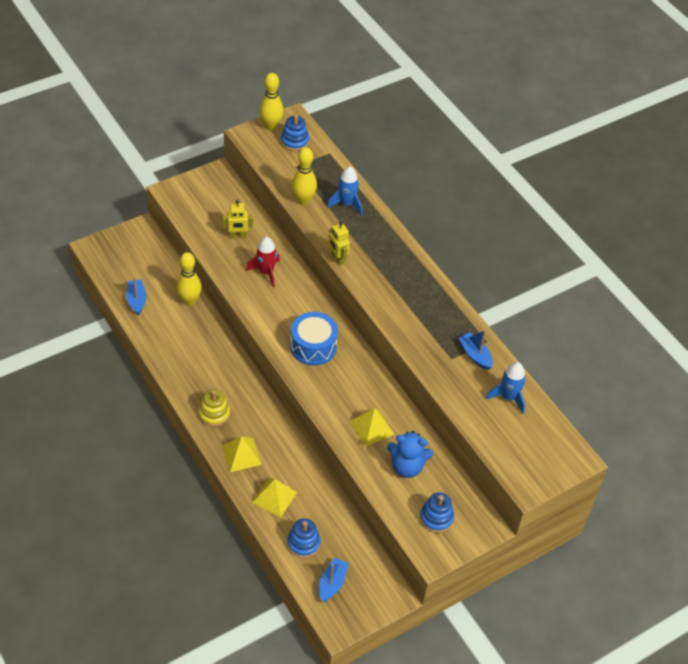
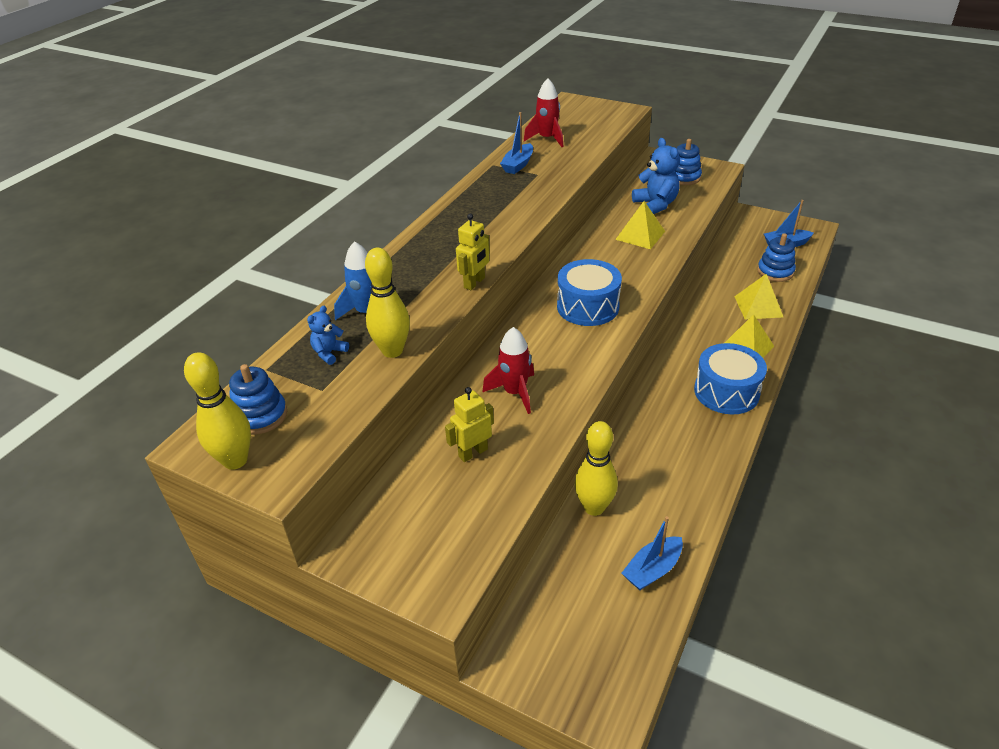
camera: 115 degrees left, 10 degrees down
yellow stacking toy [199,389,230,427] -> blue drum [694,343,767,414]
yellow robot [223,200,253,238] -> yellow robot turned 90 degrees counterclockwise [445,387,494,462]
blue rocket [486,362,526,414] -> red rocket [524,78,563,147]
none -> blue teddy bear [307,306,349,365]

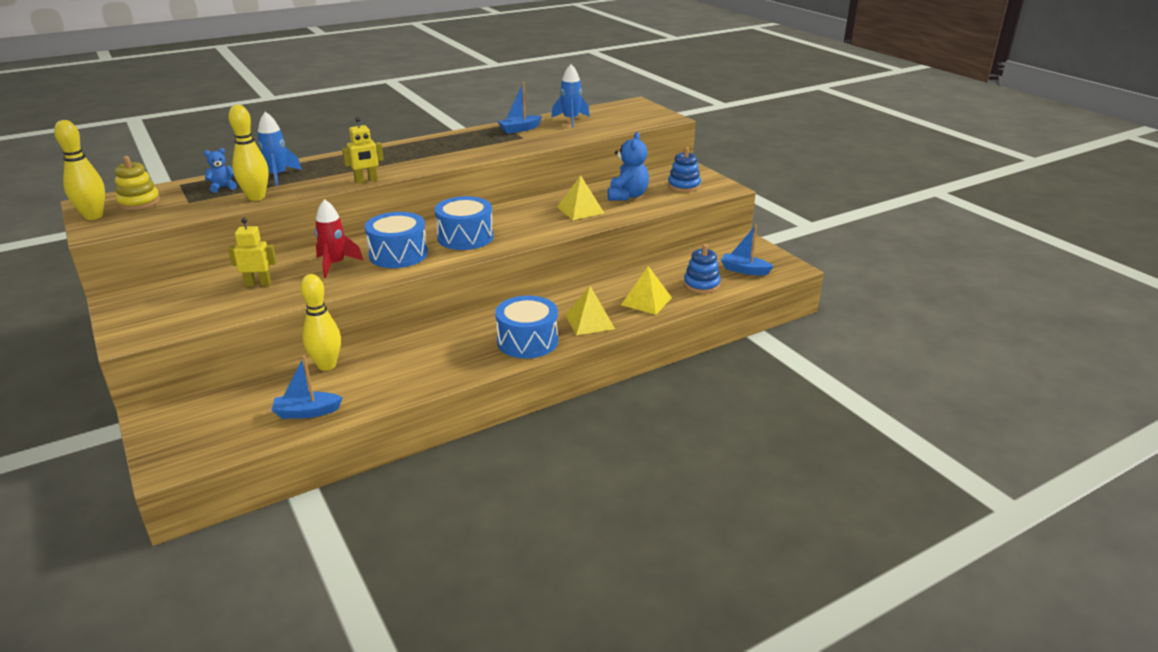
camera: 30 degrees right, 10 degrees down
blue stacking toy [229,364,287,435] -> yellow stacking toy [115,156,160,210]
red rocket [524,78,563,147] -> blue rocket [551,64,590,128]
none -> blue drum [365,212,428,268]

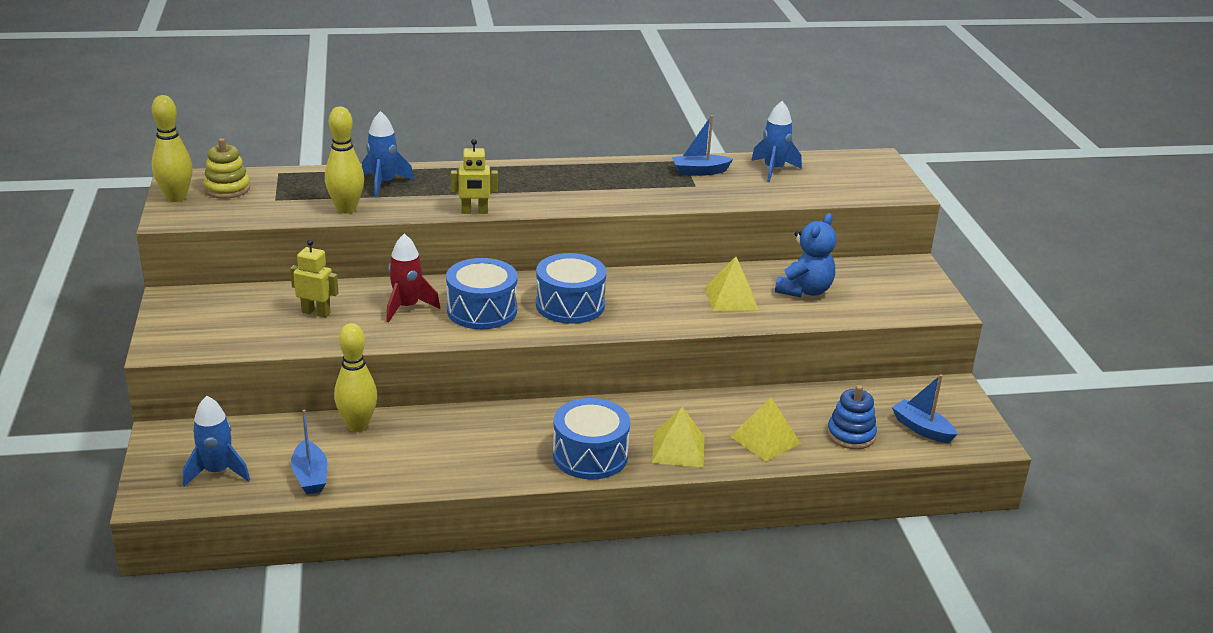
camera: 20 degrees right, 0 degrees up
blue teddy bear [204,148,237,193] -> none
blue boat [272,356,343,419] -> blue boat turned 120 degrees counterclockwise [291,410,328,494]
blue stacking toy [668,147,701,192] -> none
none -> blue rocket [183,396,250,487]

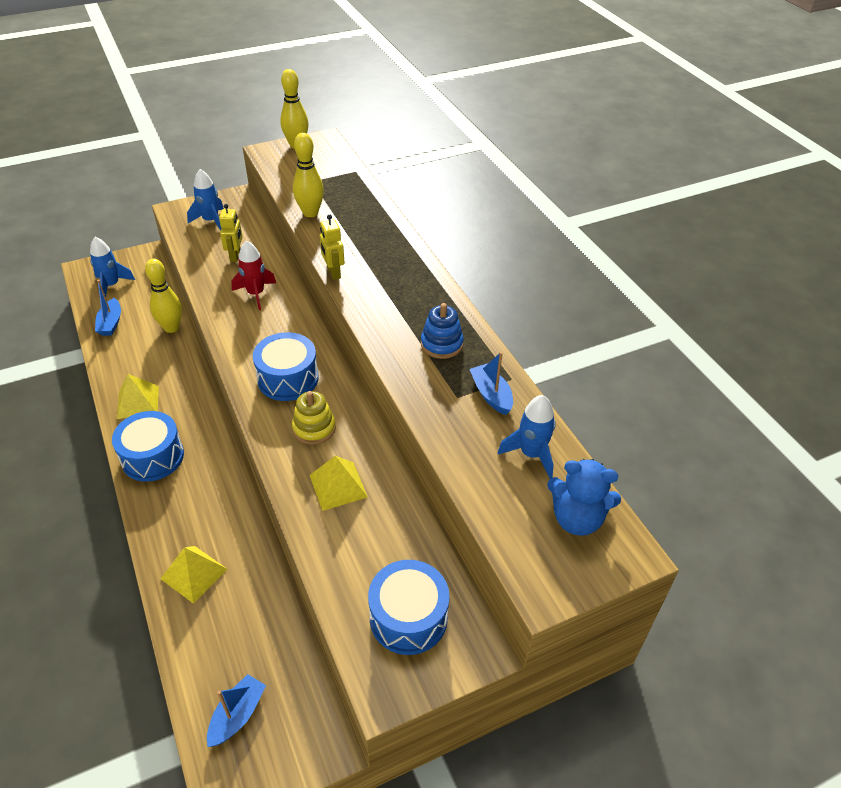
camera: 75 degrees right, 15 degrees up
yellow stacking toy [203,138,250,199] -> yellow stacking toy moved to [292,391,336,445]
blue boat [291,410,328,494] -> blue boat turned 60 degrees counterclockwise [95,280,121,336]
blue rocket [362,111,414,197] -> blue rocket moved to [187,169,224,230]
blue drum [446,258,518,329] -> blue drum moved to [368,560,450,655]
yellow pyramid [652,407,704,468] -> yellow pyramid moved to [117,374,159,419]
blue teddy bear [775,213,836,297] -> blue teddy bear moved to [547,459,621,536]
blue stacking toy [827,385,877,449] -> blue stacking toy moved to [421,303,464,359]

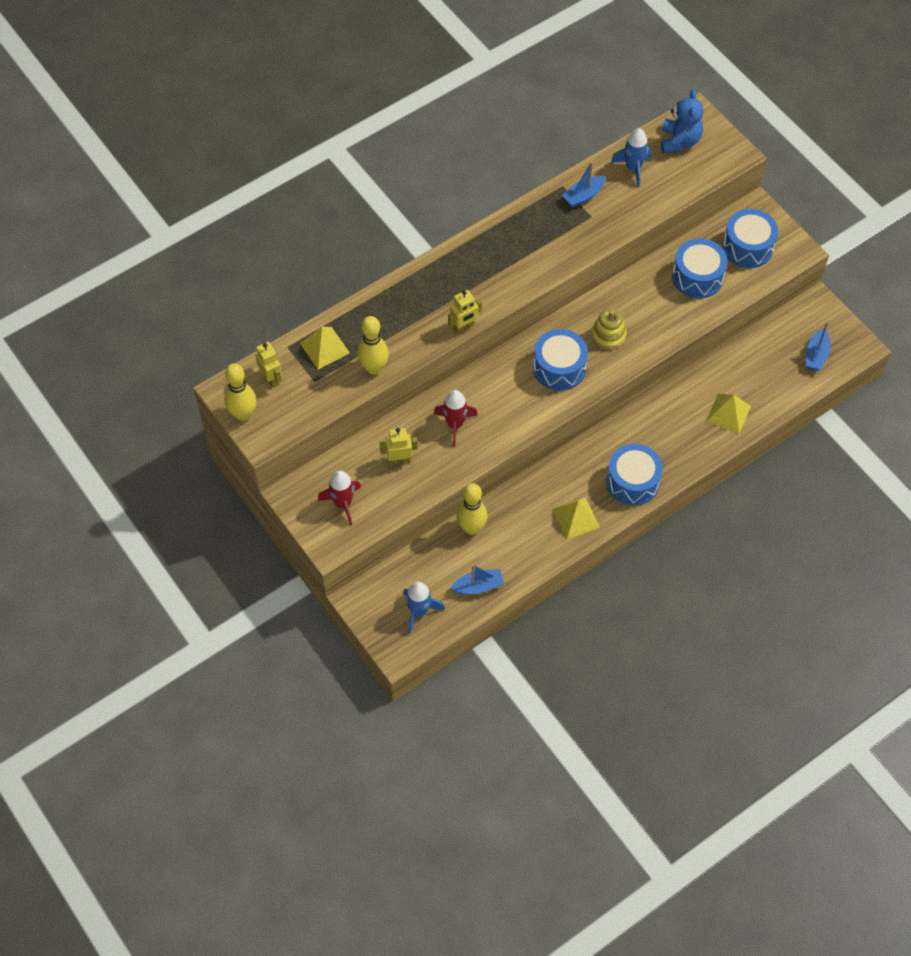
camera: 100 degrees left, 15 degrees up
blue rocket [187,169,224,230] -> red rocket [318,470,361,526]
blue boat [207,674,266,747] -> blue boat turned 90 degrees counterclockwise [806,323,831,371]
yellow pyramid [310,456,368,511] -> yellow pyramid moved to [300,327,350,370]
blue stacking toy [421,303,464,359] -> none
none -> yellow robot [255,342,282,387]
none -> blue drum [672,239,728,298]

